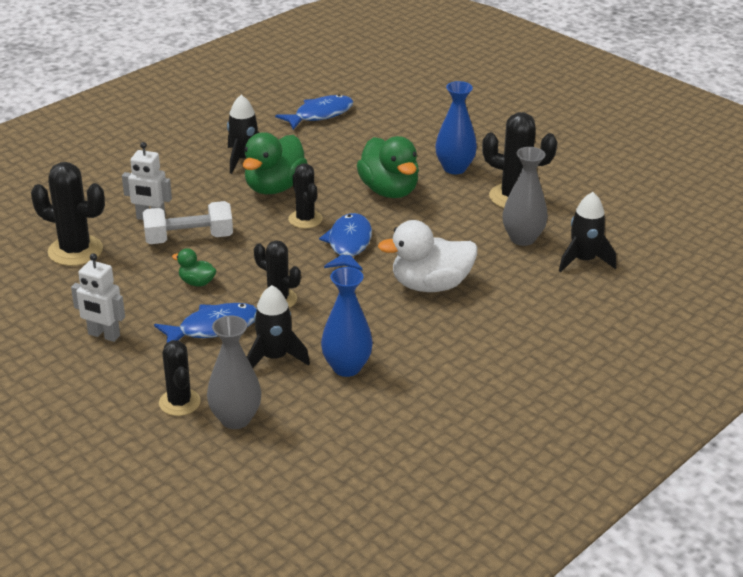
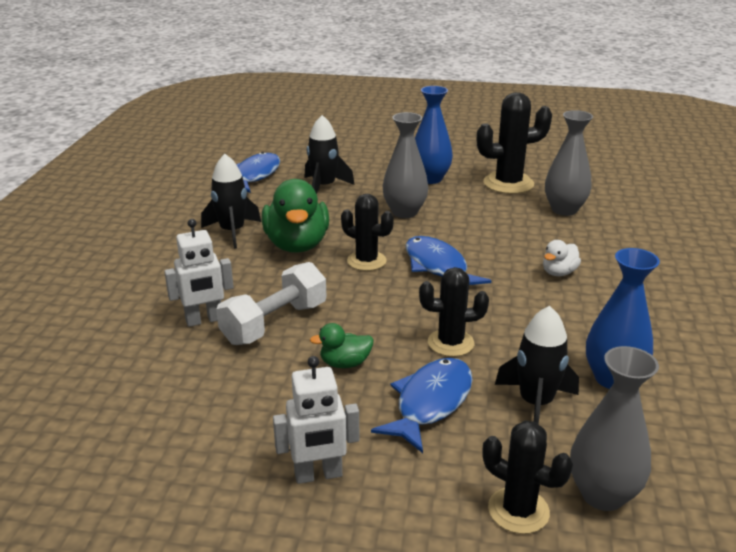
camera: 35 degrees left, 5 degrees down
black cactus [31,162,105,266] -> none
green duck [357,136,419,198] -> grey vase [383,112,428,218]
white duck [378,220,477,292] -> white duck [543,240,581,276], size x0.48
black rocket [559,192,616,272] -> black rocket moved to [304,115,355,194]

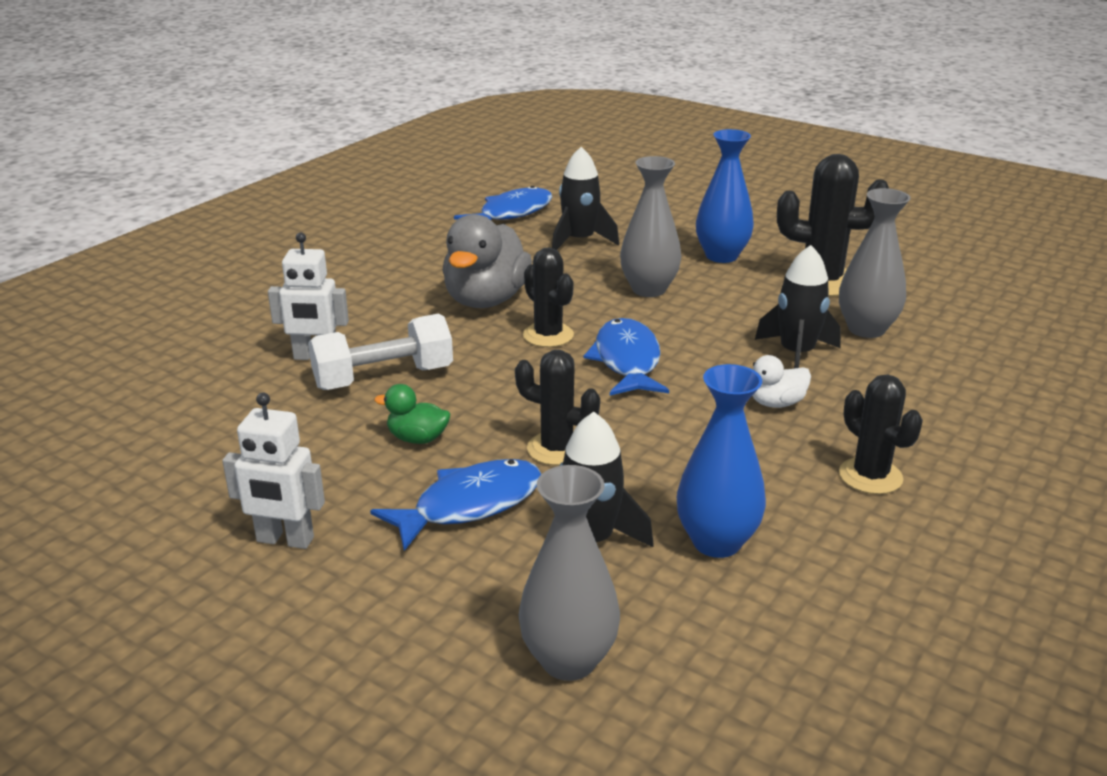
camera: 25 degrees right, 0 degrees up
black rocket [201,154,261,249] -> black rocket moved to [755,245,841,369]
green duck [262,179,329,253] -> grey duck [442,214,532,308]
black cactus [482,421,573,534] -> black cactus moved to [839,375,923,494]

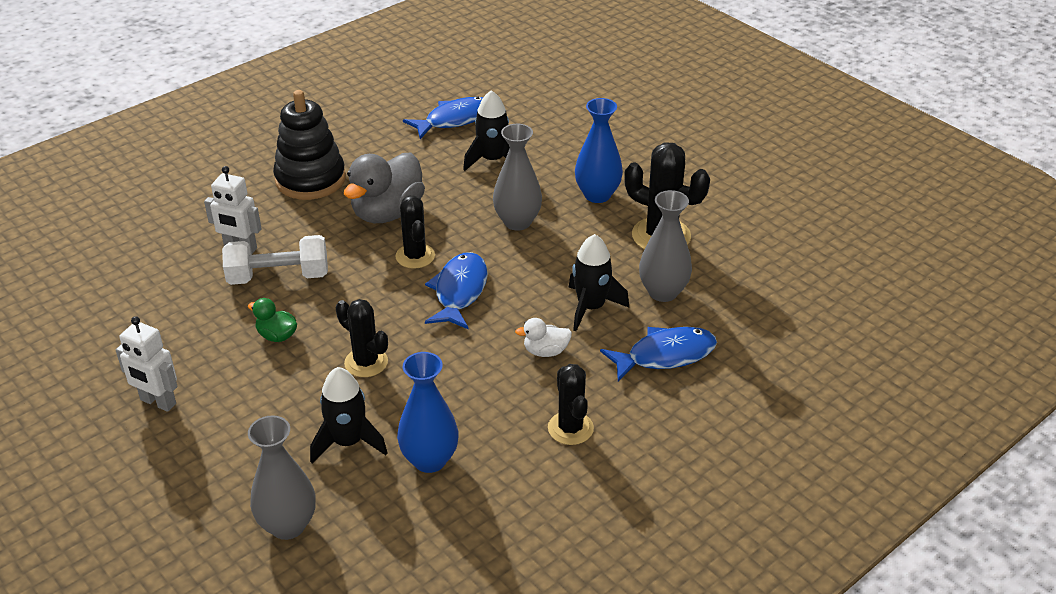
camera: 15 degrees right, 10 degrees up
blue fish [370,459,542,551] -> blue fish moved to [600,327,717,382]
none -> black stacking toy [273,90,346,200]

